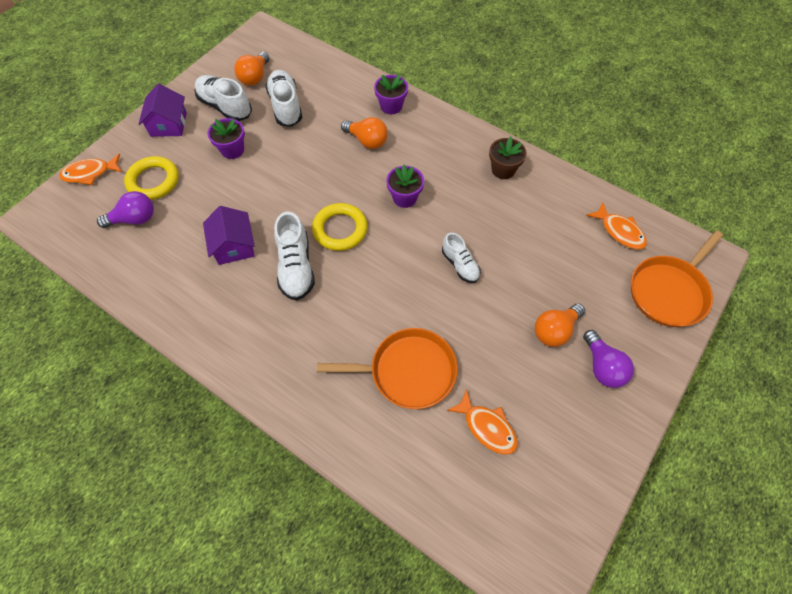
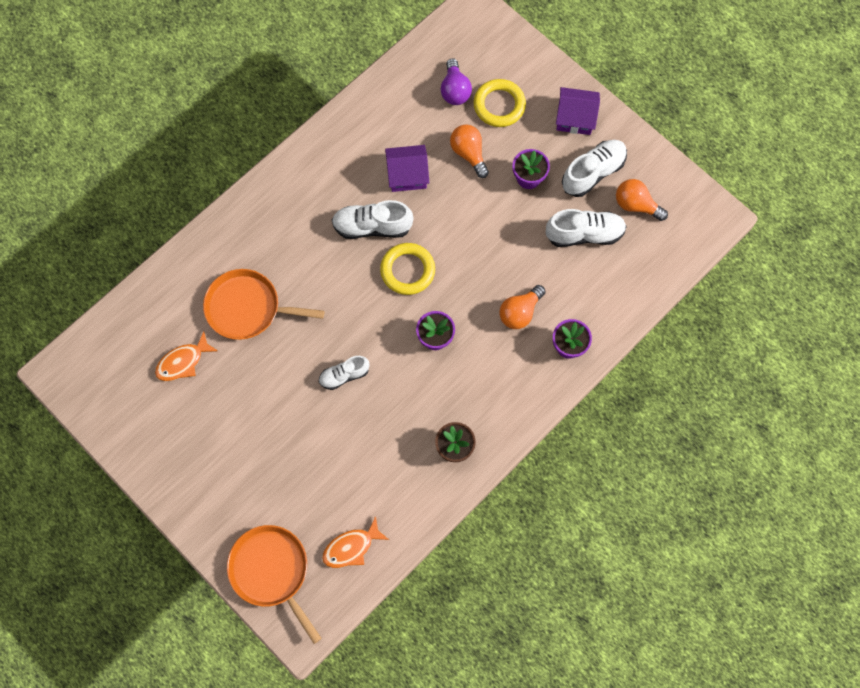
camera: 100 degrees right, 10 degrees up
orange fish [59,154,122,185] -> none
orange pan [317,328,458,409] -> orange pan turned 90 degrees clockwise [203,269,324,340]
orange light bulb [535,303,585,347] -> orange light bulb moved to [450,124,489,178]
purple light bulb [583,330,634,388] -> none

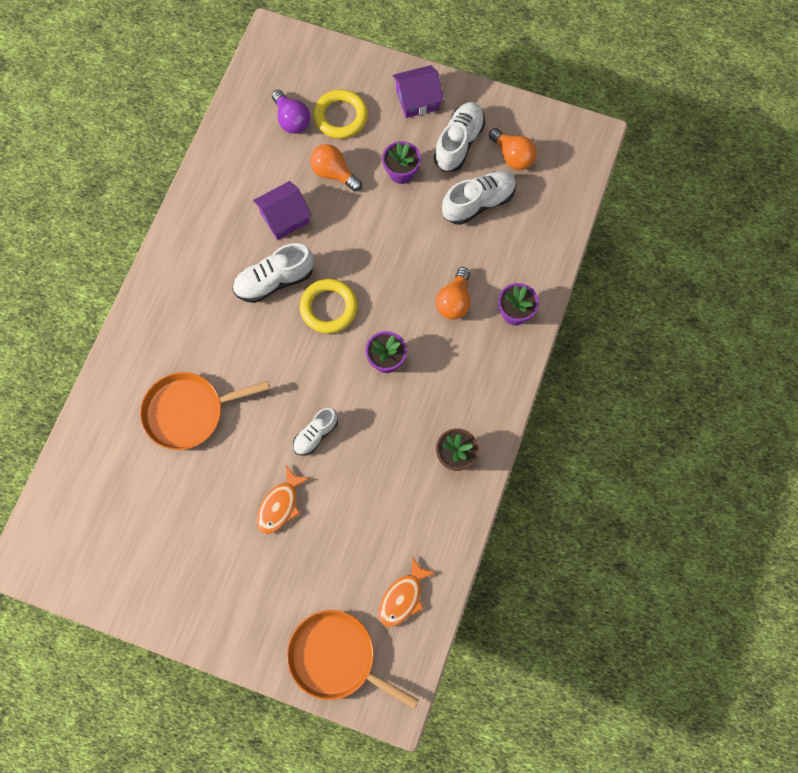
camera: 25 degrees left, 0 degrees up
orange fish [155,331,218,381] -> orange fish moved to [257,466,311,534]
orange light bulb [616,179,668,221] -> orange light bulb turned 135 degrees counterclockwise [489,128,537,170]

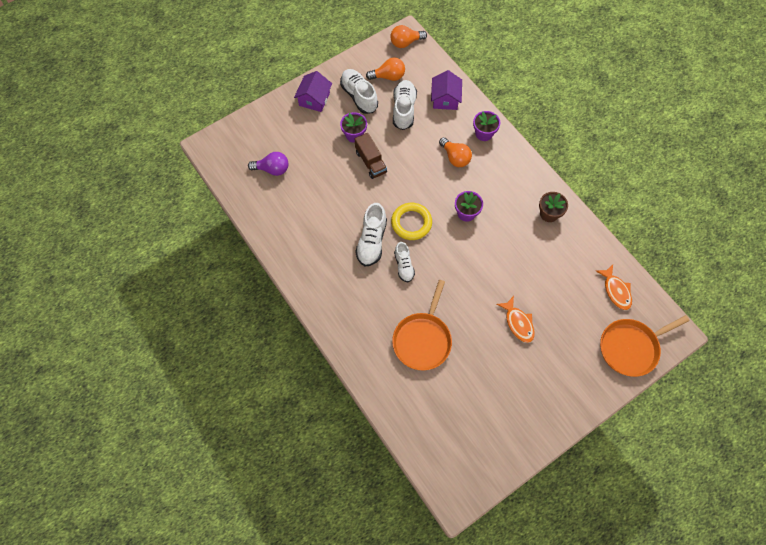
camera: 55 degrees left, 5 degrees down
purple house [253,181,312,240] -> purple house moved to [431,70,462,110]
white shoe [293,408,338,456] -> white shoe moved to [394,242,415,282]
orange light bulb [310,144,362,191] -> orange light bulb moved to [391,25,427,48]
yellow ring [313,89,368,139] -> none
none -> brown truck [355,133,387,179]

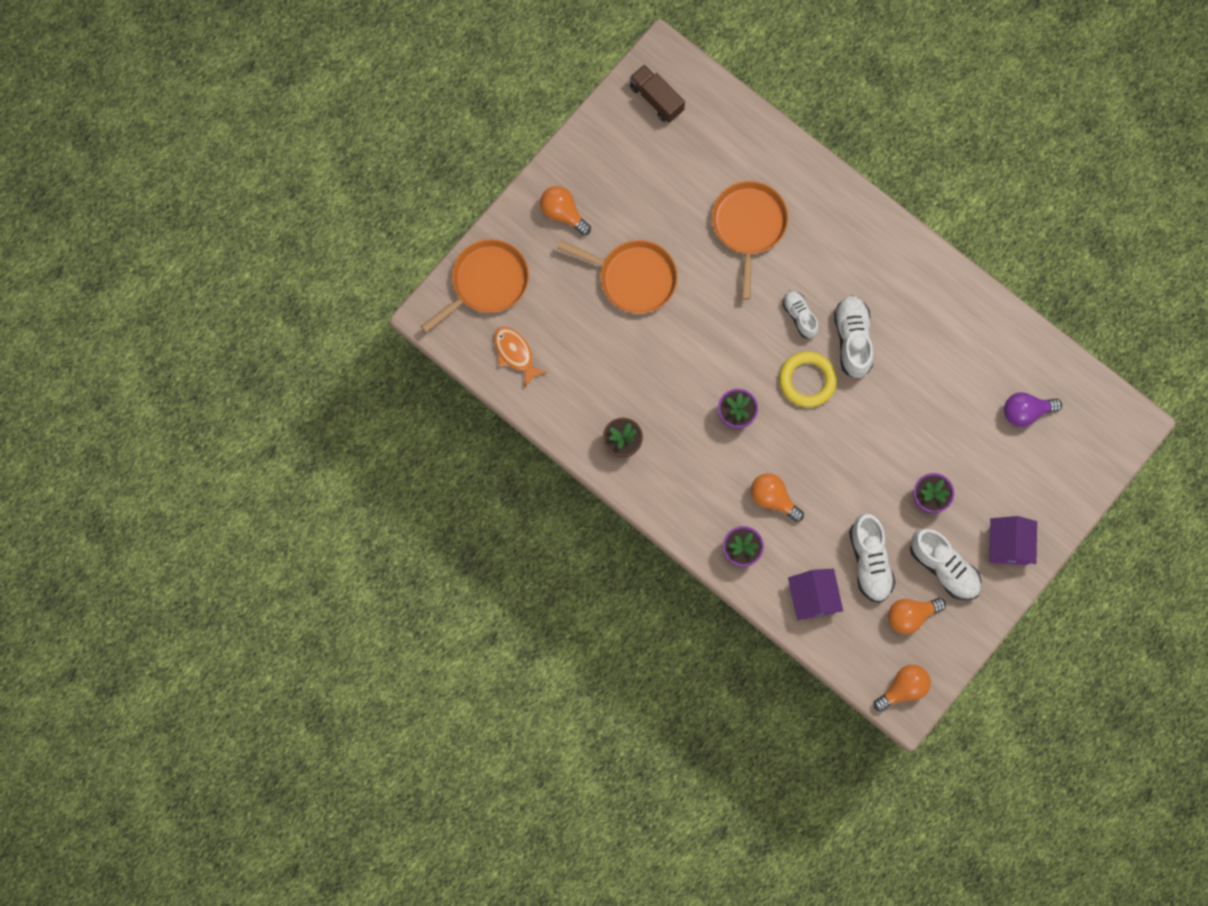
camera: 165 degrees right, 10 degrees up
brown truck [355,133,387,179] -> brown truck moved to [629,64,685,123]
orange fish [496,296,535,343] -> orange pan [557,240,678,314]
none -> orange light bulb [540,186,591,235]

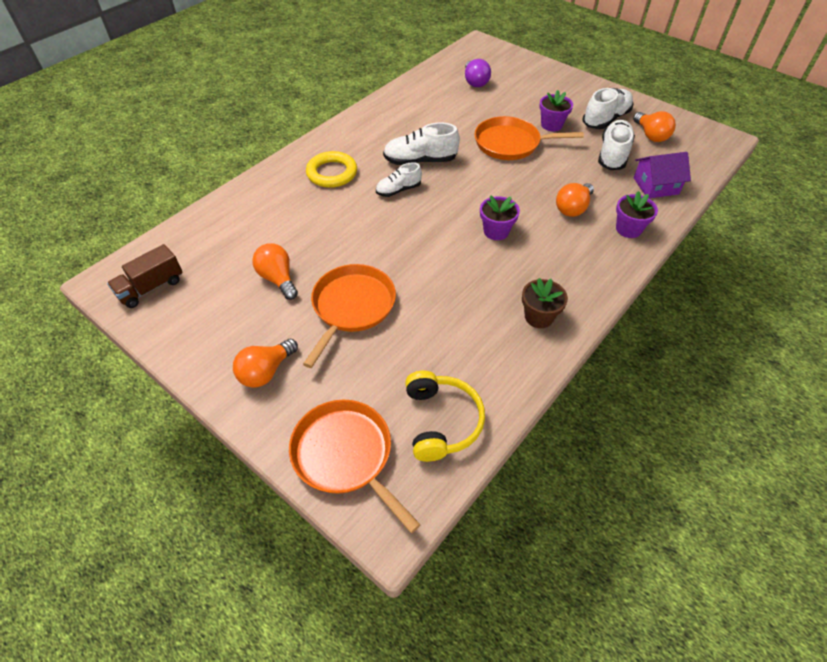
camera: 90 degrees left, 25 degrees down
orange fish [494,327,547,388] -> yellow headphones [405,371,485,462]
orange pan [712,181,788,300] -> orange pan moved to [475,116,584,160]
yellow ring [779,351,837,407] -> yellow ring moved to [306,151,357,188]
white shoe [849,513,895,603] -> white shoe turned 60 degrees counterclockwise [598,120,635,170]
orange light bulb [874,665,931,712] -> orange light bulb moved to [252,243,298,300]
purple house [989,516,1037,565] -> none

